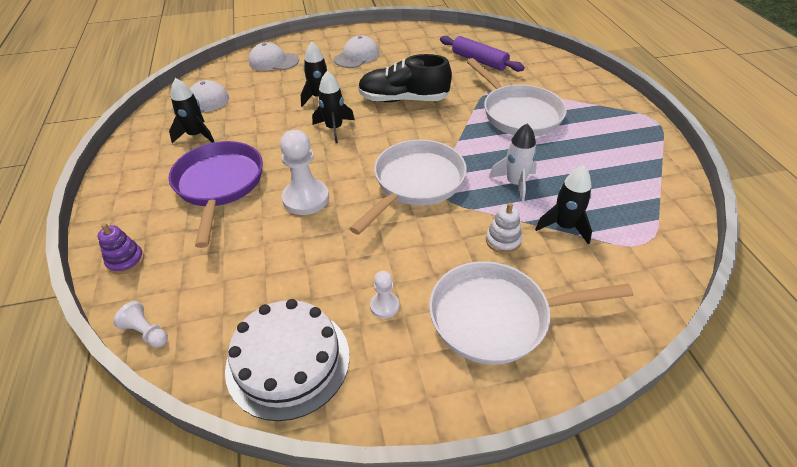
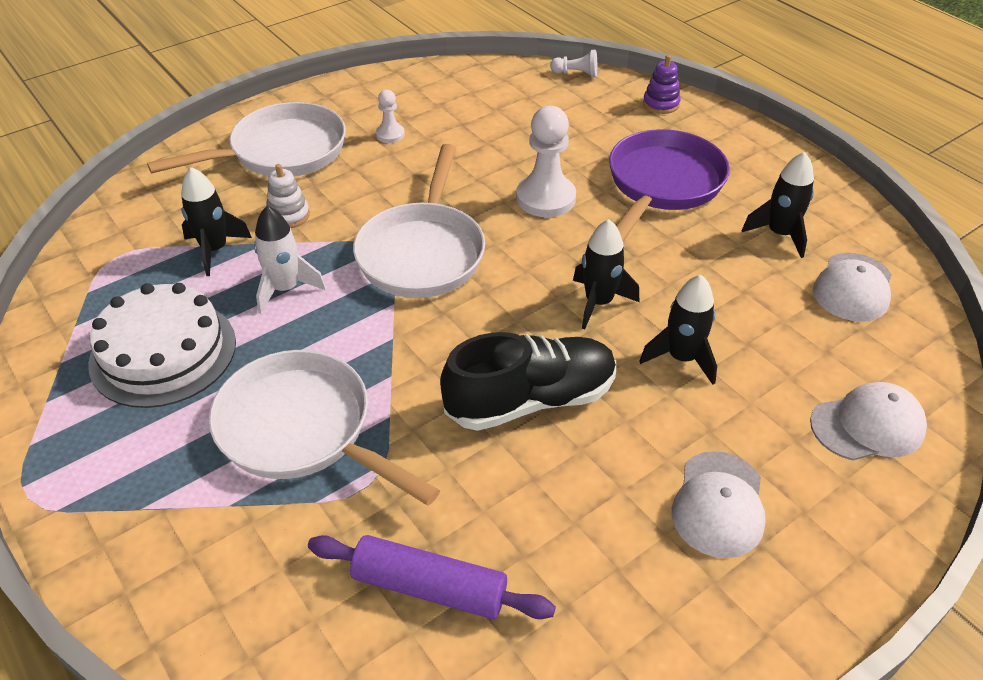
camera: 155 degrees right, 0 degrees up
purple pan [169,141,263,248] -> purple pan turned 120 degrees counterclockwise [609,129,730,242]
white cake [225,299,350,421] -> white cake moved to [88,283,236,408]

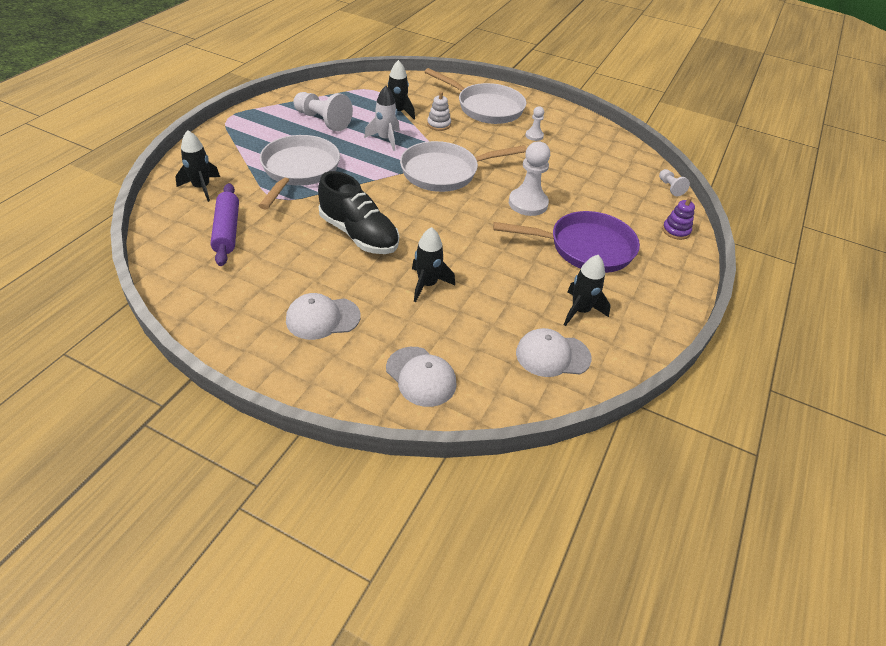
camera: 60 degrees right, 0 degrees up
white cake [88,283,236,408] -> white pawn [293,92,353,131]
black rocket [573,219,639,329] -> black rocket moved to [175,130,220,202]

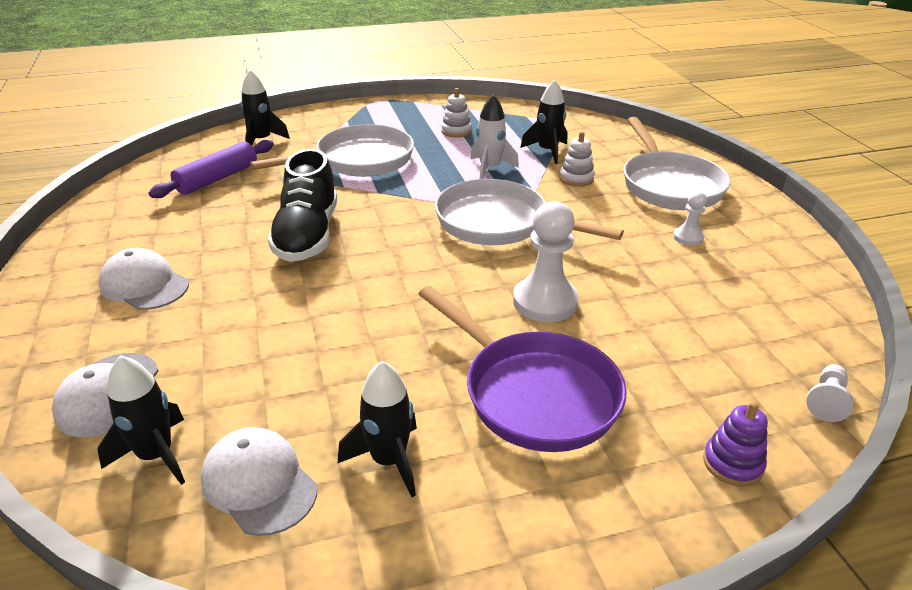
camera: 50 degrees right, 10 degrees down
white pawn [293,92,353,131] -> white stacking toy [441,88,472,138]
black rocket [412,227,455,302] -> black rocket moved to [98,355,185,485]

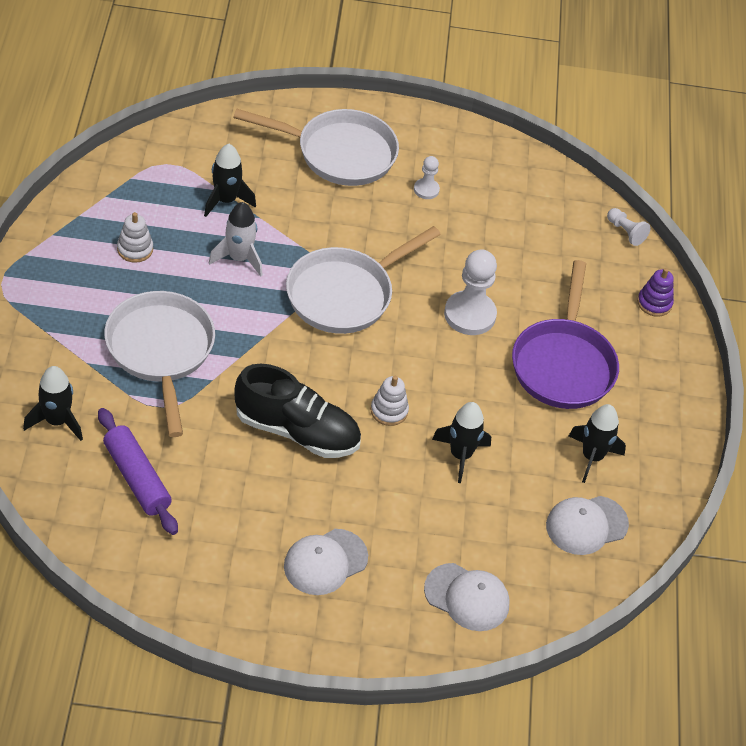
camera: 75 degrees left, 15 degrees up
black rocket [98,355,185,485] -> black rocket moved to [432,402,491,483]
purple pan [418,286,627,452] -> purple pan turned 120 degrees clockwise [512,260,619,409]
white stacking toy [559,131,595,187] -> white stacking toy moved to [371,376,409,426]

